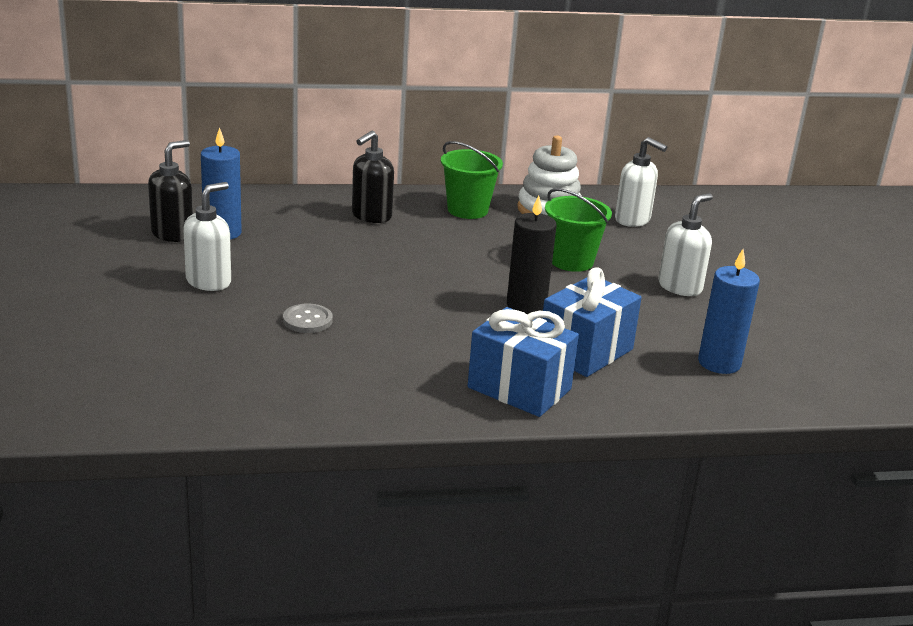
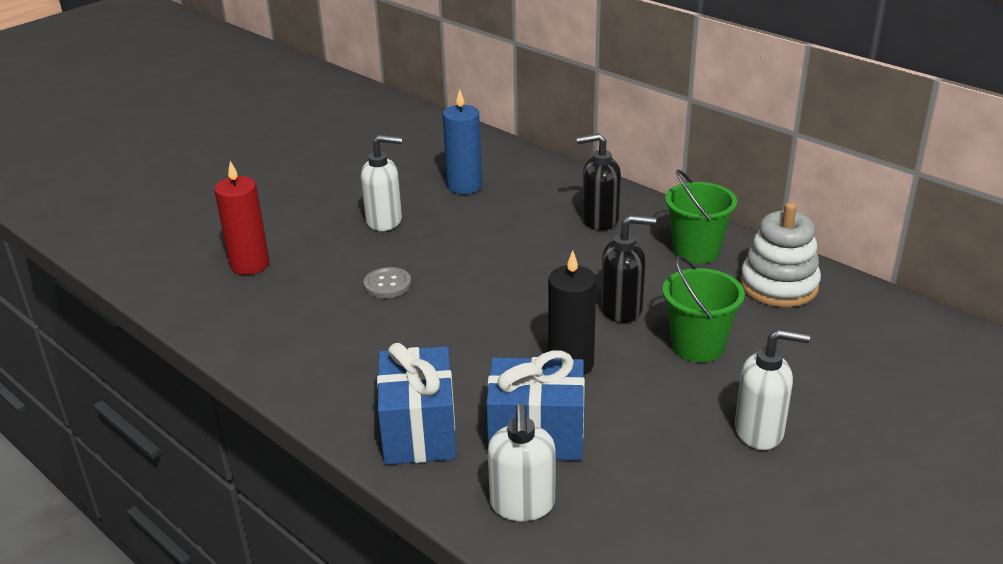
camera: 55 degrees right, 5 degrees up
black soap dispenser [148,140,193,242] -> black soap dispenser moved to [601,215,656,323]
white soap dispenser [615,137,667,227] -> white soap dispenser moved to [488,404,556,521]
blue candle [698,249,760,374] -> none
none -> red candle [214,161,269,275]

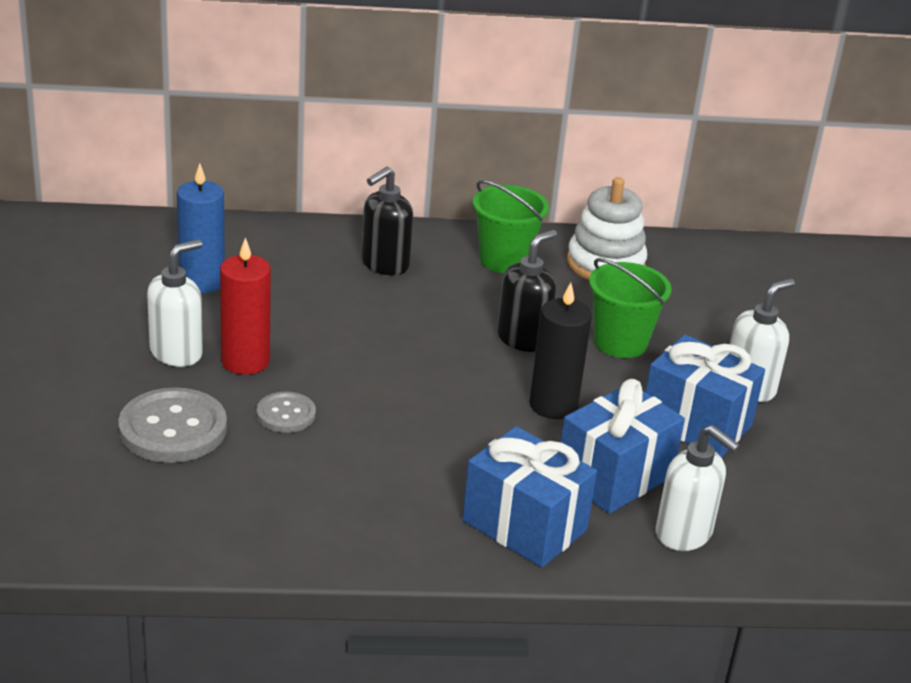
camera: 50 degrees left, 0 degrees up
red candle [214,161,269,275] -> red candle moved to [220,237,271,375]
none -> grey button [118,387,227,463]
none -> blue gift [646,334,765,457]

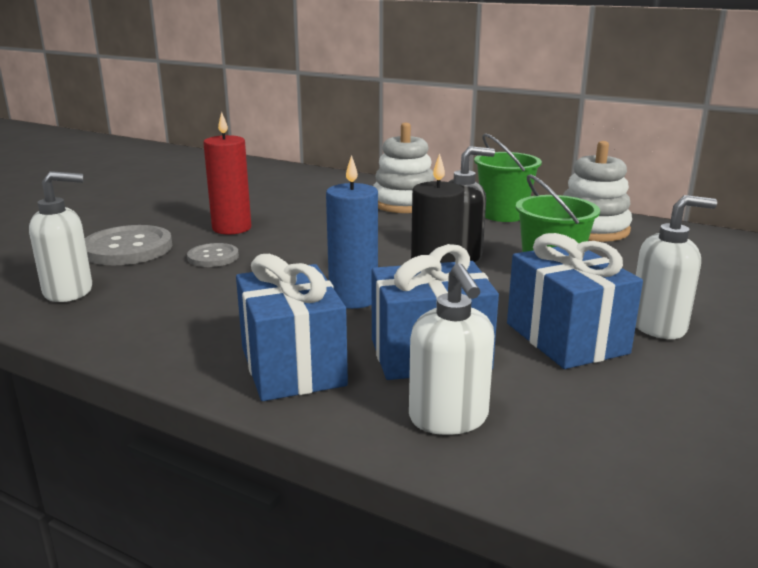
camera: 35 degrees right, 10 degrees down
white soap dispenser [147,239,203,367] -> white soap dispenser moved to [29,171,92,302]
blue candle [177,163,225,293] -> blue candle moved to [326,155,378,309]
black soap dispenser [361,167,413,275] -> white stacking toy [373,123,435,213]

